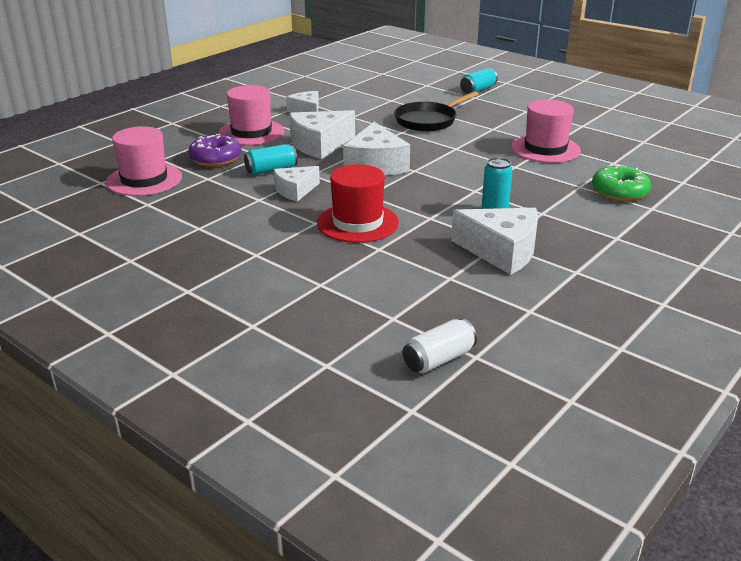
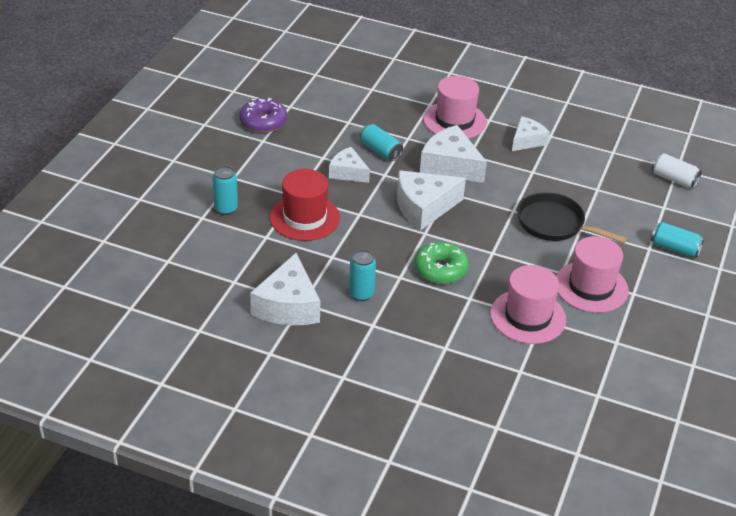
camera: 70 degrees right, 10 degrees up
pink hat [106,126,182,196] -> pink hat moved to [556,236,629,313]
purple donut [188,134,242,167] -> purple donut moved to [239,98,287,133]
white can [403,319,477,373] -> white can moved to [652,153,702,188]
green donut [592,165,651,202] -> green donut moved to [414,242,469,284]
none -> turquoise can [212,166,238,215]

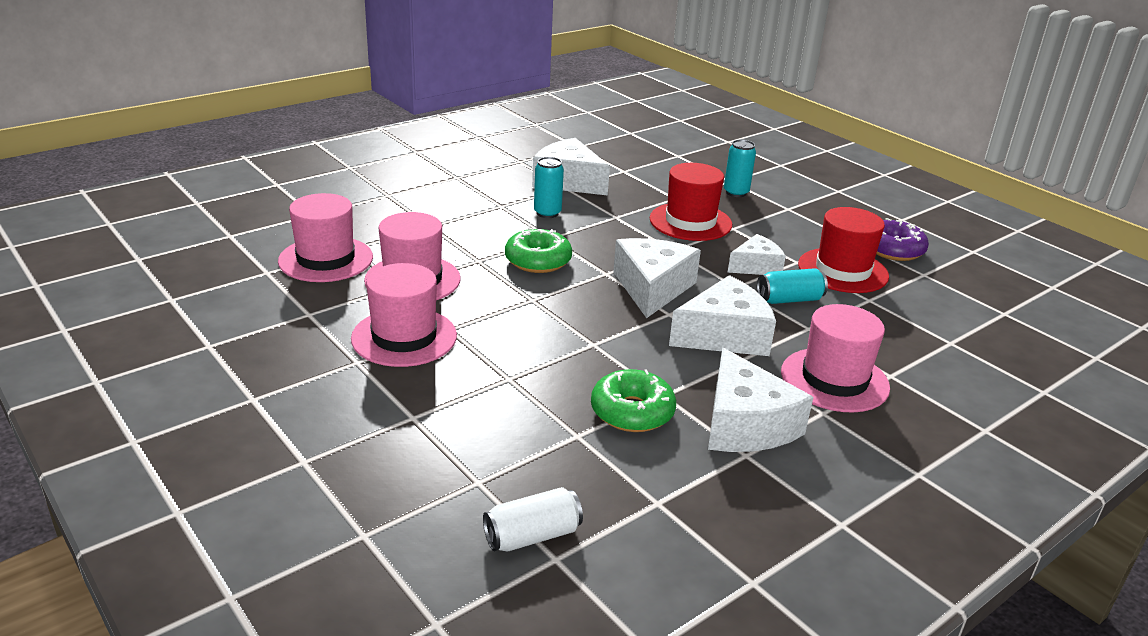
camera: 120 degrees right, 10 degrees down
white cheese [512,116,550,151] -> white cheese [708,348,813,452], size x1.61
black pan [517,192,627,243] -> none
turquoise can [651,222,704,257] -> none
none -> pink hat [278,193,373,282]
none -> green donut [591,369,676,432]
none -> red hat [798,207,889,293]

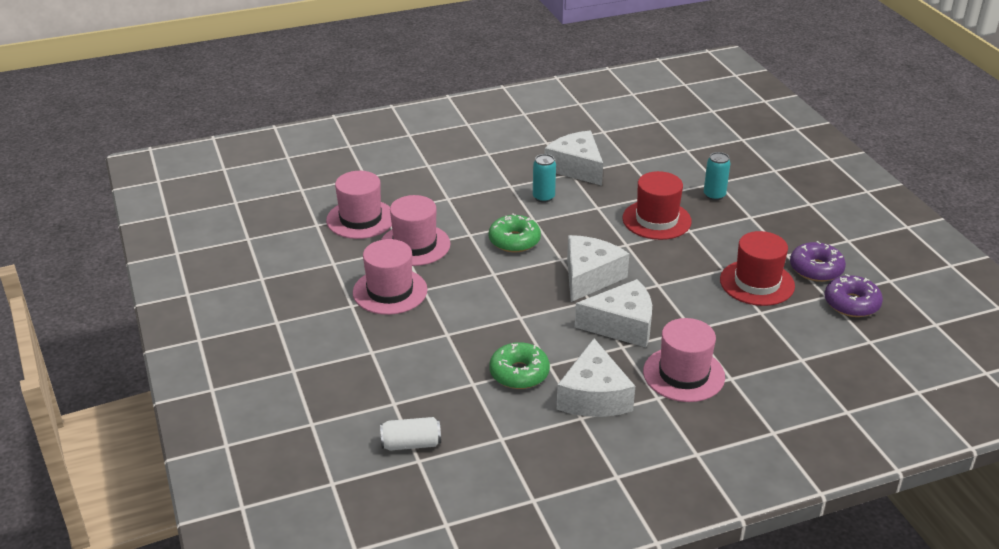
camera: 20 degrees right, 5 degrees up
white cheese [727,234,786,275] -> none
turquoise can [757,268,828,304] -> none
none -> purple donut [824,274,883,317]

